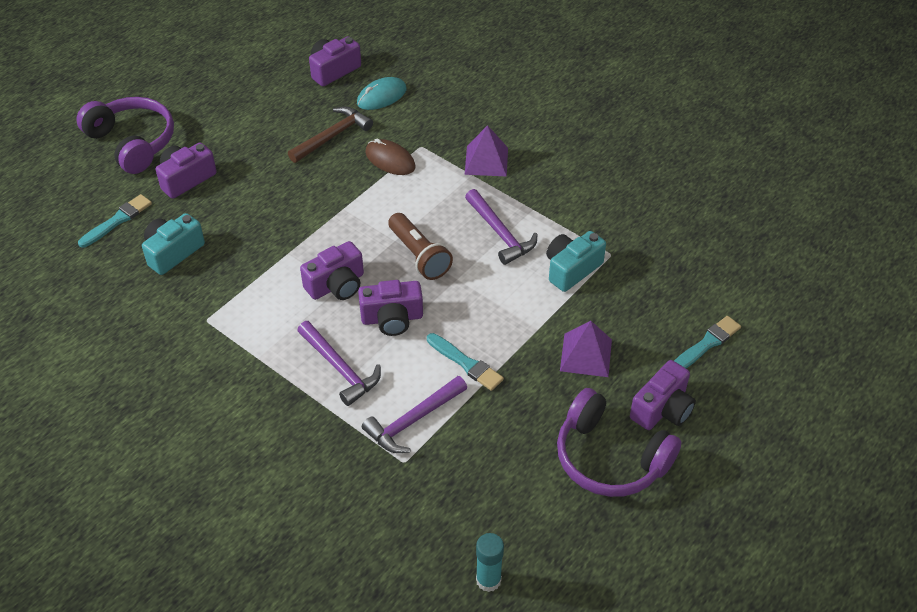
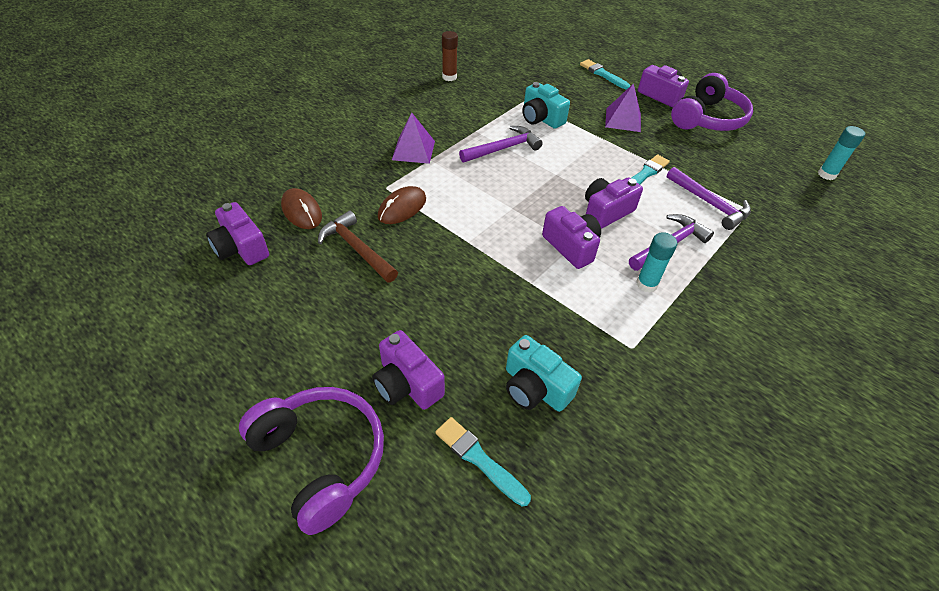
camera: 90 degrees left, 0 degrees up
purple headphones [76,97,174,174] -> purple headphones turned 90 degrees clockwise [239,387,384,535]
turquoise mouse [357,77,407,110] -> brown mouse [281,188,322,229]
purple camera [358,280,423,336] -> purple camera turned 120 degrees counterclockwise [585,177,643,229]
brown flashlight [388,213,453,280] -> none
none -> brown glue stick [442,31,458,81]
none -> turquoise glue stick [636,232,677,293]

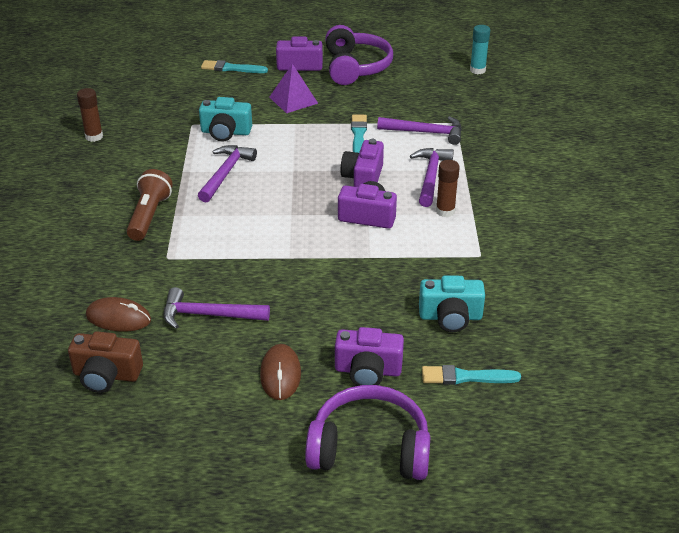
camera: 40 degrees left, 10 degrees down
purple camera [206,202,269,265] -> brown camera [68,331,143,393]
brown hammer [318,211,398,283] -> purple hammer [164,287,270,329]
brown mouse [378,186,426,224] -> brown mouse moved to [260,344,301,400]
purple pyramid [392,113,435,164] -> brown flashlight [126,169,173,241]
turquoise glue stick [636,232,677,293] -> brown glue stick [436,160,460,217]

